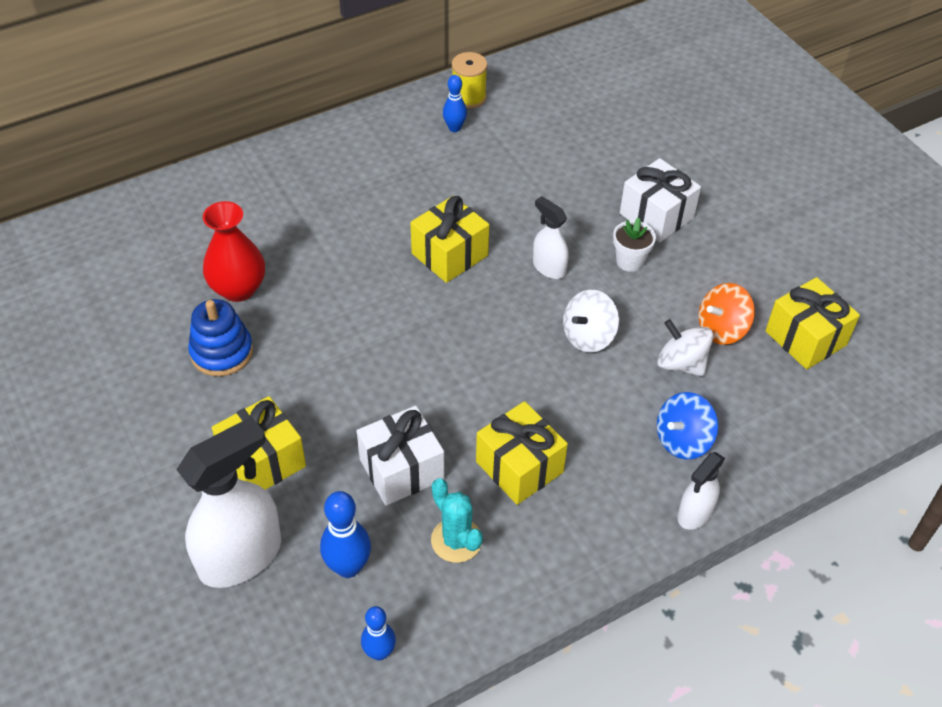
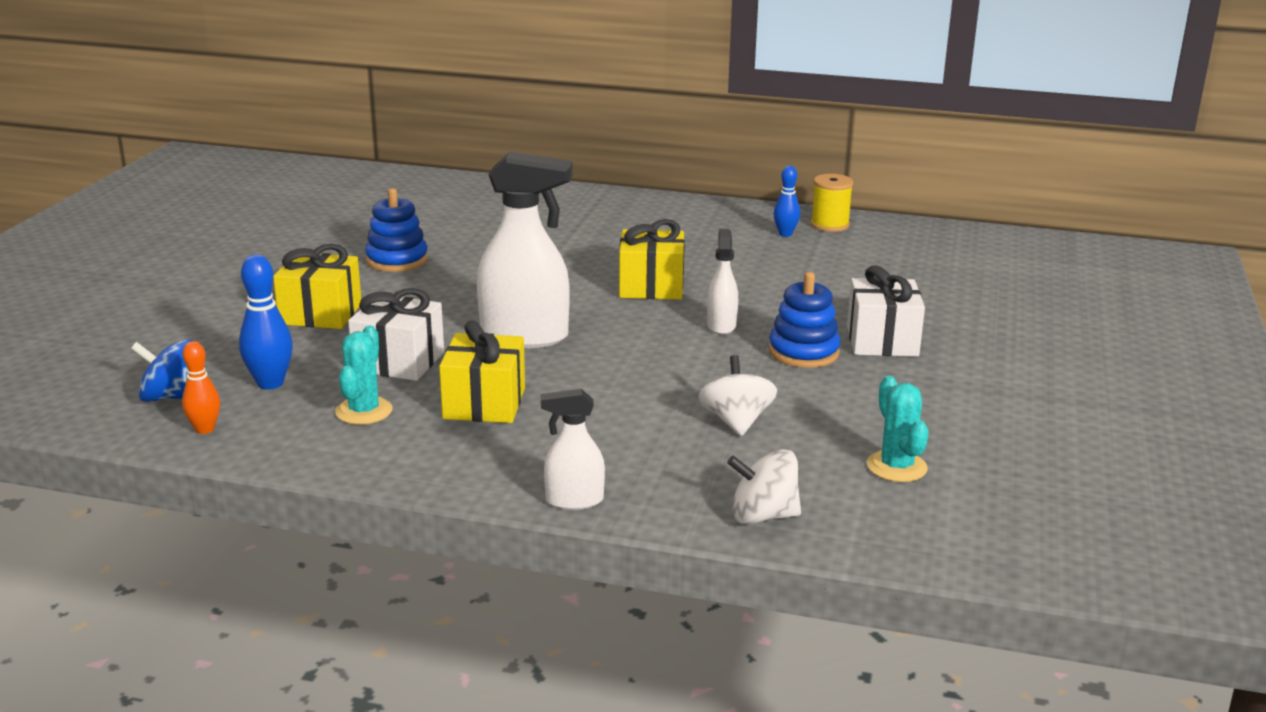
camera: 45 degrees right, 25 degrees down
white spray bottle [176,417,281,588] -> white spray bottle moved to [477,151,573,348]
red vase [203,201,265,302] -> none
blue bowling pin [361,606,396,661] -> orange bowling pin [182,341,220,434]
white spinning top [563,290,619,352] -> white spinning top moved to [727,449,801,524]
white flower pot [613,217,656,272] -> blue stacking toy [769,272,841,368]
blue spinning top [657,392,718,459] -> blue spinning top moved to [131,339,192,402]
orange spinning top [698,283,755,345] -> none
yellow gift [765,277,860,369] -> turquoise cactus [867,376,929,482]

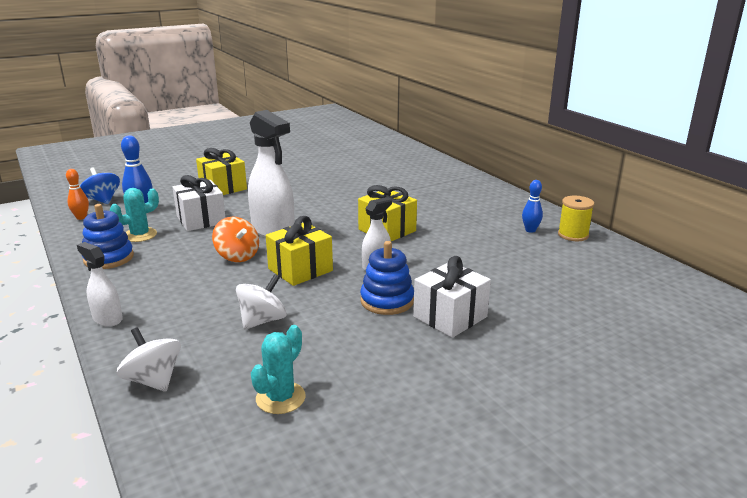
camera: 45 degrees right, 0 degrees up
blue stacking toy [365,188,428,272] -> blue stacking toy moved to [82,204,134,269]
yellow gift [439,321,525,423] -> yellow gift moved to [266,216,333,286]
none -> orange spinning top [212,217,259,262]

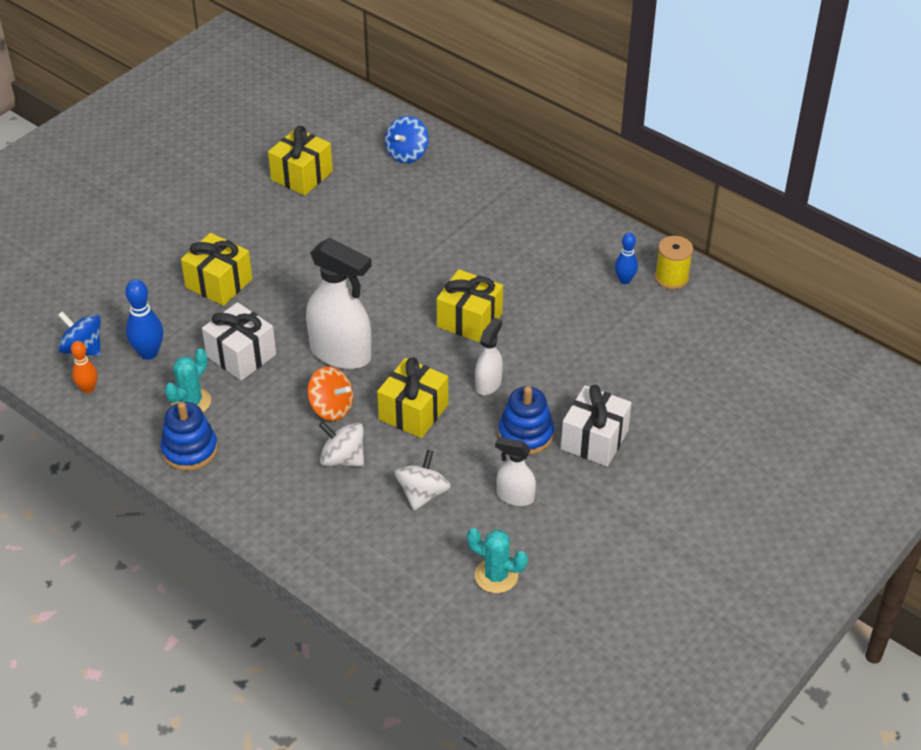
camera: 20 degrees left, 20 degrees up
white spray bottle [77,242,123,327] -> white spray bottle moved to [495,437,536,506]
white spinning top [117,327,181,392] -> white spinning top moved to [319,422,364,467]
turquoise cactus [251,325,306,414] -> turquoise cactus turned 75 degrees counterclockwise [467,528,528,593]
none -> yellow gift [268,126,333,195]
none -> blue spinning top [385,116,428,163]

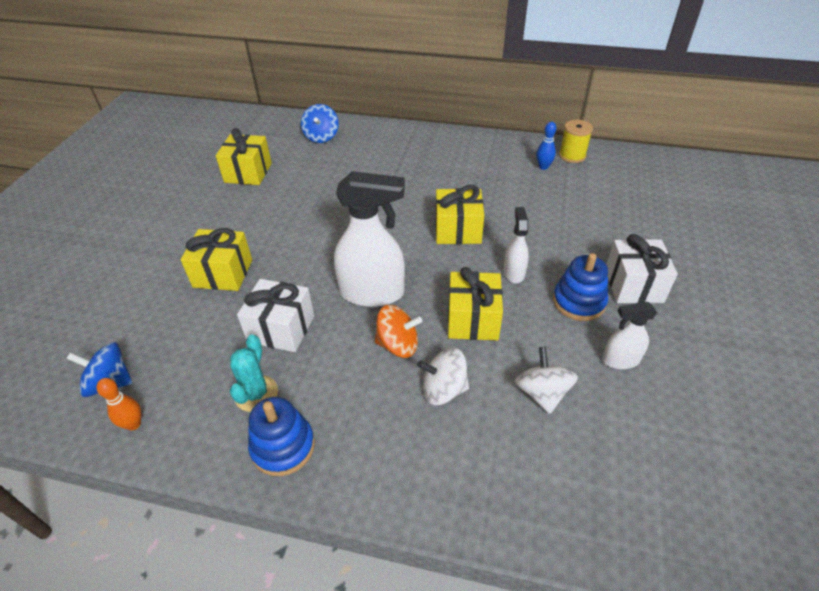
camera: 25 degrees left, 0 degrees up
blue bowling pin [125,279,163,360] -> none
turquoise cactus [467,528,528,593] -> none

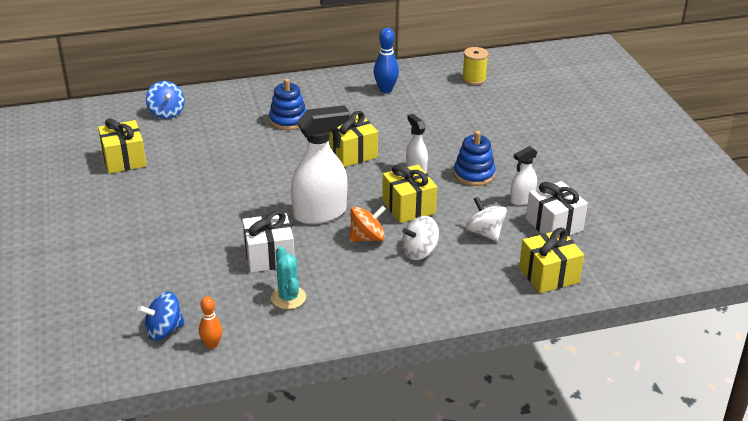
camera: 30 degrees left, 10 degrees down
yellow gift [180,228,252,291] -> yellow gift moved to [519,228,584,293]
blue stacking toy [248,397,315,476] -> blue stacking toy moved to [269,78,307,130]
blue bowling pin [536,122,557,170] -> blue bowling pin [374,28,399,93], size x1.51
yellow spool [559,120,593,163] -> yellow spool moved to [462,47,489,85]
white gift [606,234,678,303] -> white gift moved to [526,181,588,236]

